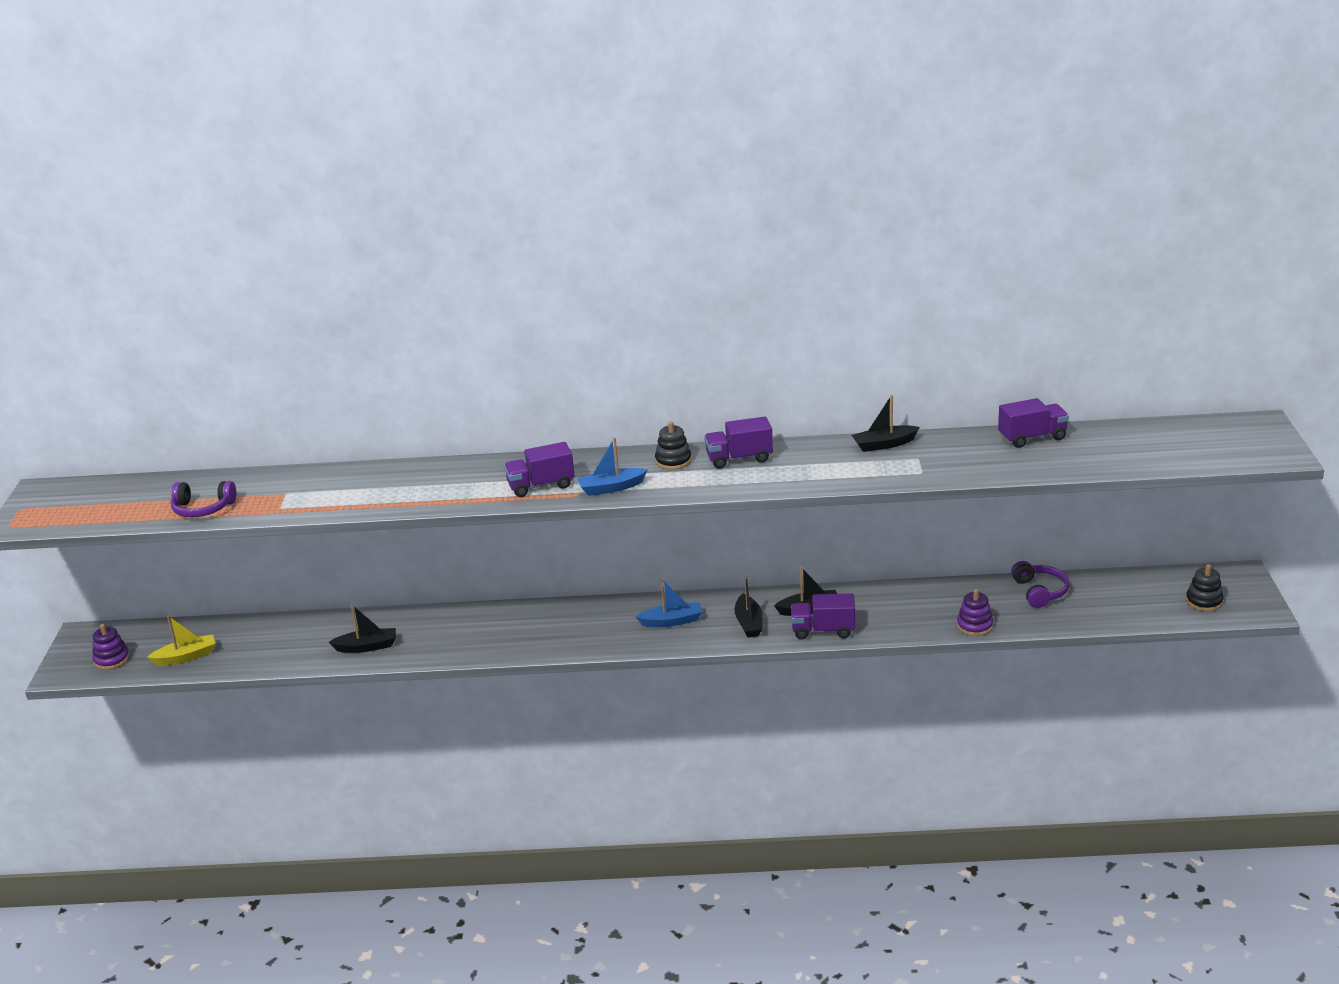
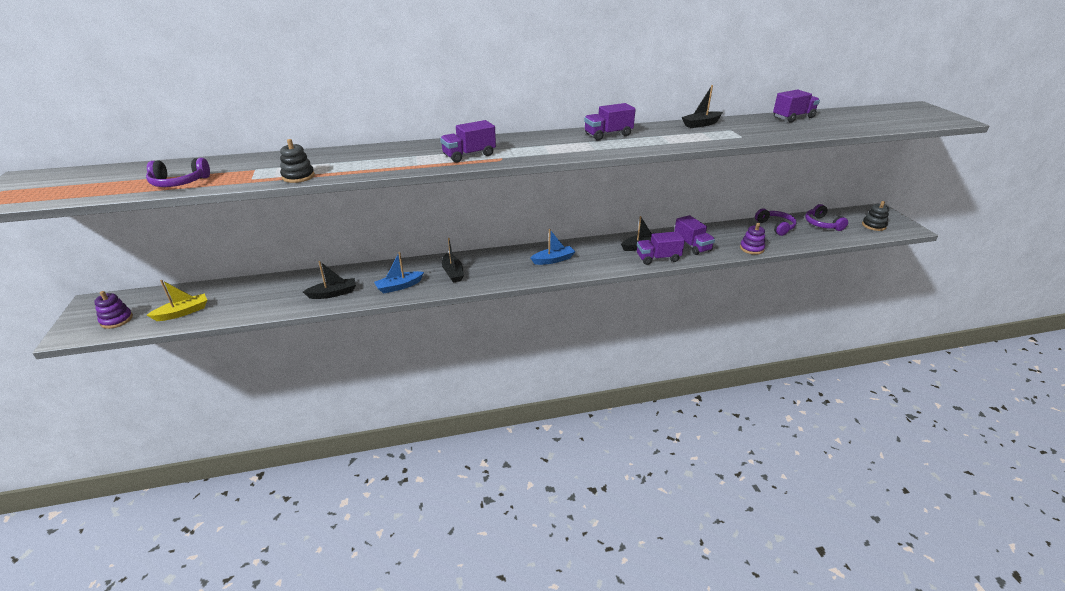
camera: 15 degrees left, 5 degrees up
blue boat [577,437,648,496] -> blue boat moved to [374,252,424,294]
black stacking toy [655,421,692,470] -> black stacking toy moved to [280,139,315,183]
black boat [735,575,763,637] -> black boat moved to [442,238,464,283]
none -> purple truck [674,215,715,255]
none -> purple headphones [805,204,848,231]

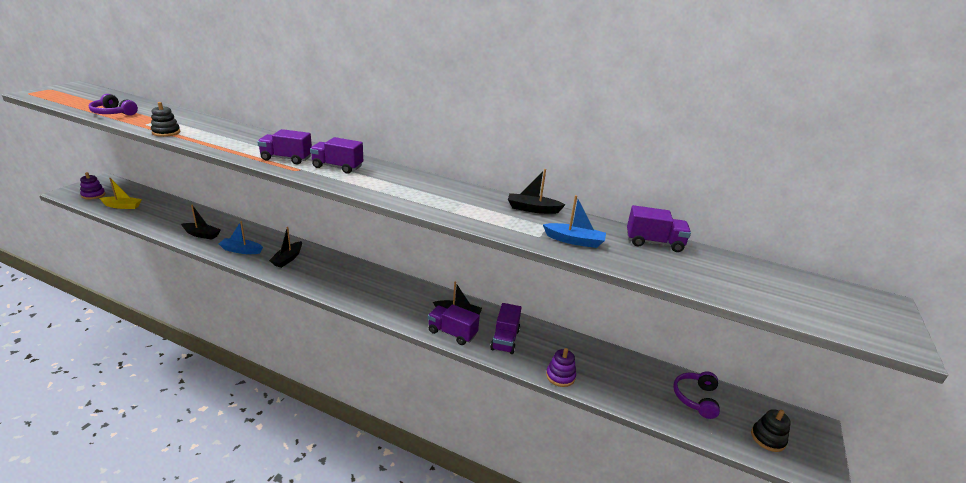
camera: 35 degrees right, 5 degrees down
blue boat [531,229,575,265] -> blue boat moved to [543,195,606,248]
purple truck [584,103,636,141] -> purple truck moved to [310,137,363,174]
purple headphones [755,208,797,236] -> none

